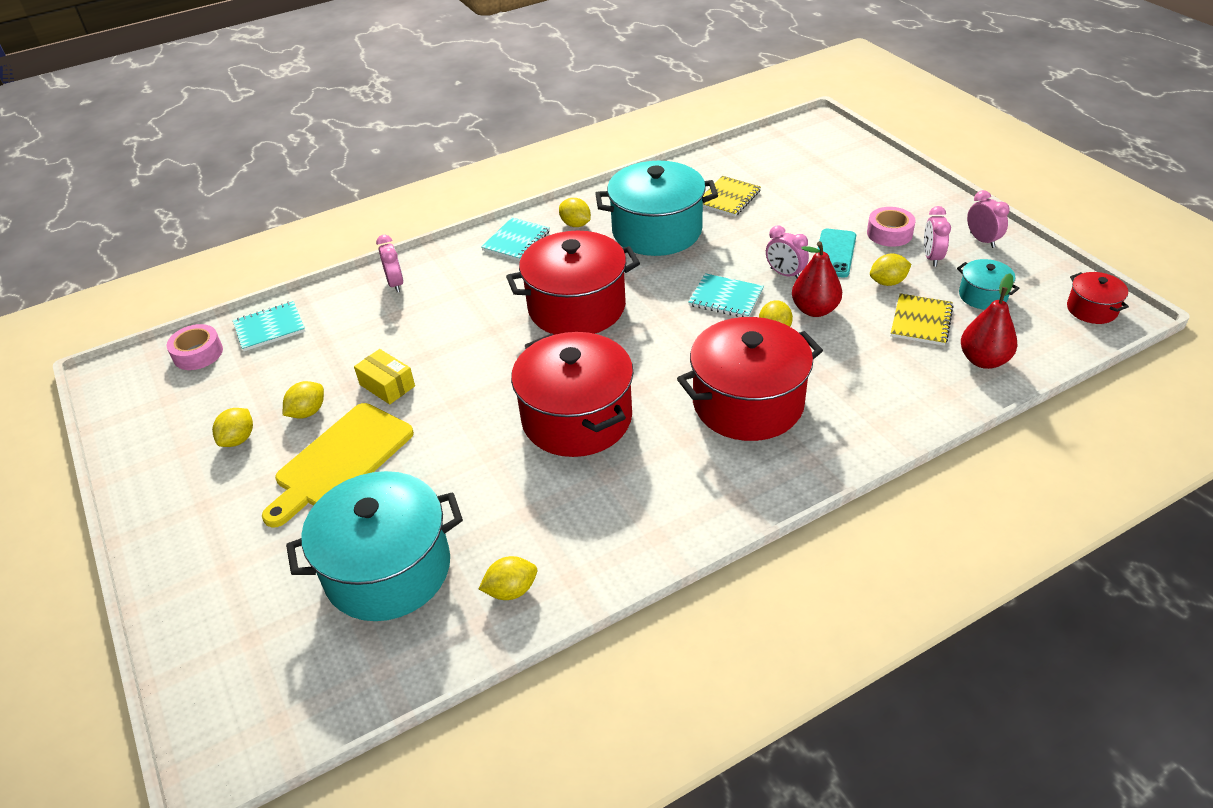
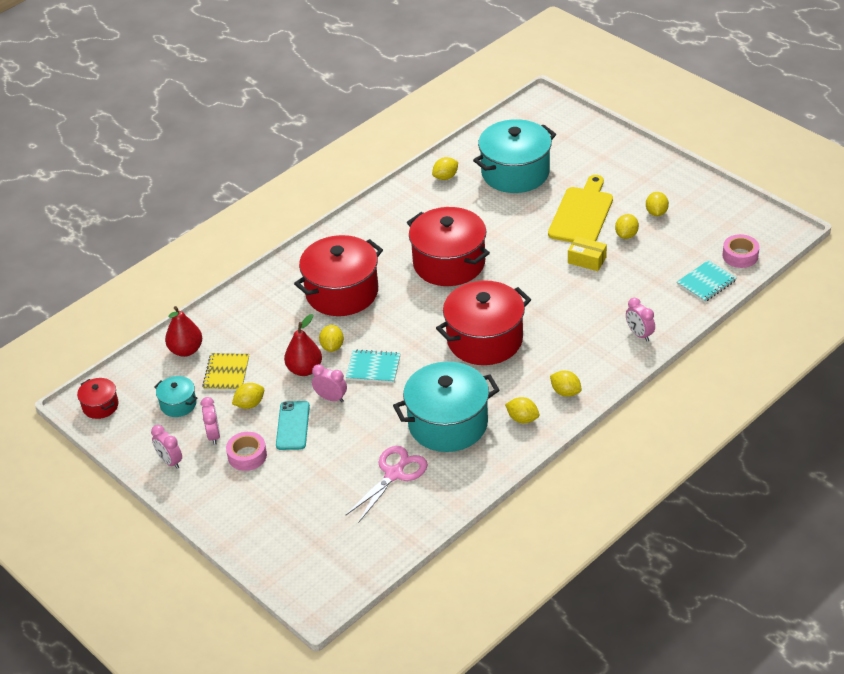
camera: 165 degrees right, 0 degrees up
turquoise notebook [481,217,550,261] -> yellow lemon [550,371,582,397]
yellow notebook [703,176,761,217] -> pink scissors [346,446,428,523]

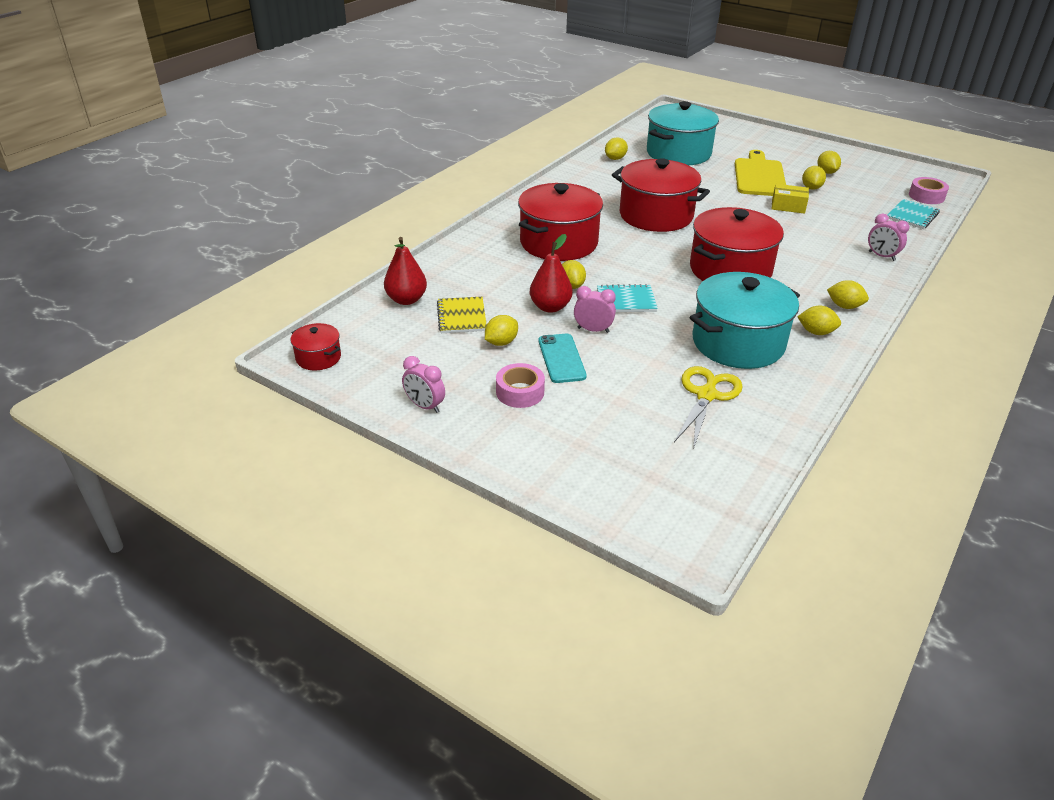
camera: 15 degrees left, 5 degrees down
turquoise pot [154,376,198,417] -> none
pink clock [201,397,220,445] -> none
pink scissors [346,446,428,523] -> yellow scissors [674,366,743,449]

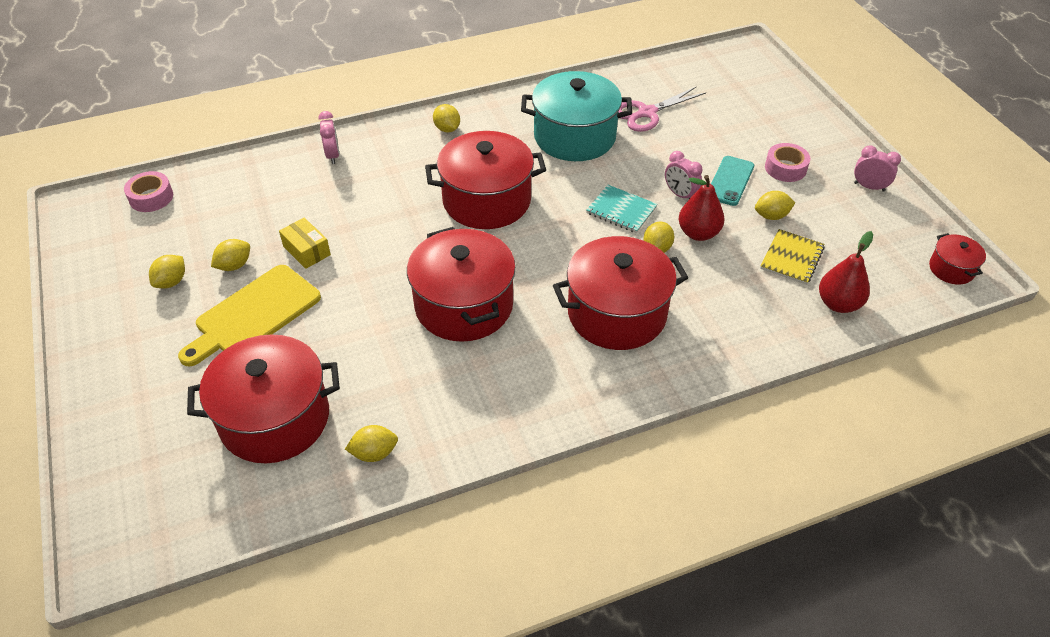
camera: 145 degrees left, 10 degrees up
pink clock [402,356,445,413] -> pink clock turned 45 degrees counterclockwise [854,146,901,192]
turquoise pot [647,101,719,165] -> red pot [187,334,340,463]
yellow scissors [674,366,743,449] -> pink scissors [619,86,706,132]
yellow lemon [797,306,841,335] -> none
turquoise notebook [888,199,940,229] -> none

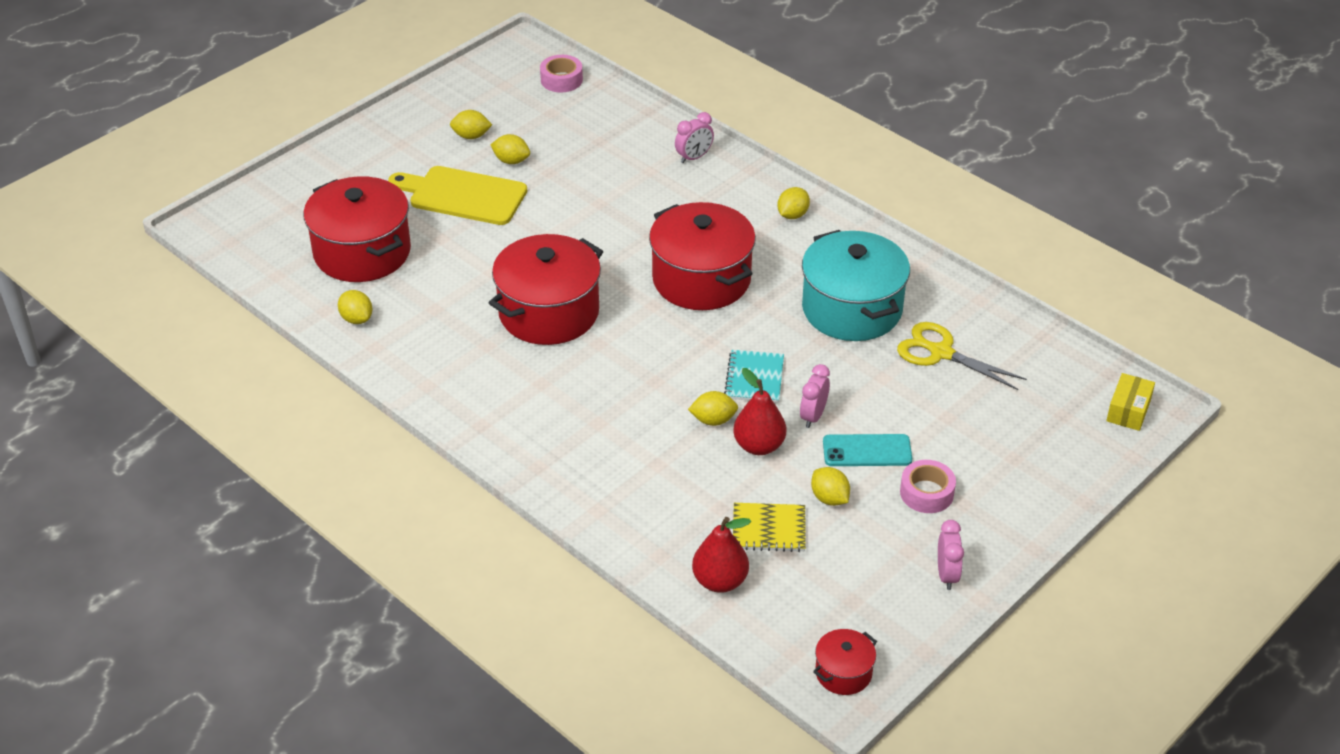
camera: 65 degrees right, 5 degrees down
yellow box [279,218,331,269] -> yellow box moved to [1106,373,1155,431]
red pot [553,236,688,350] -> none
pink scissors [619,86,706,132] -> yellow scissors [897,322,1027,390]

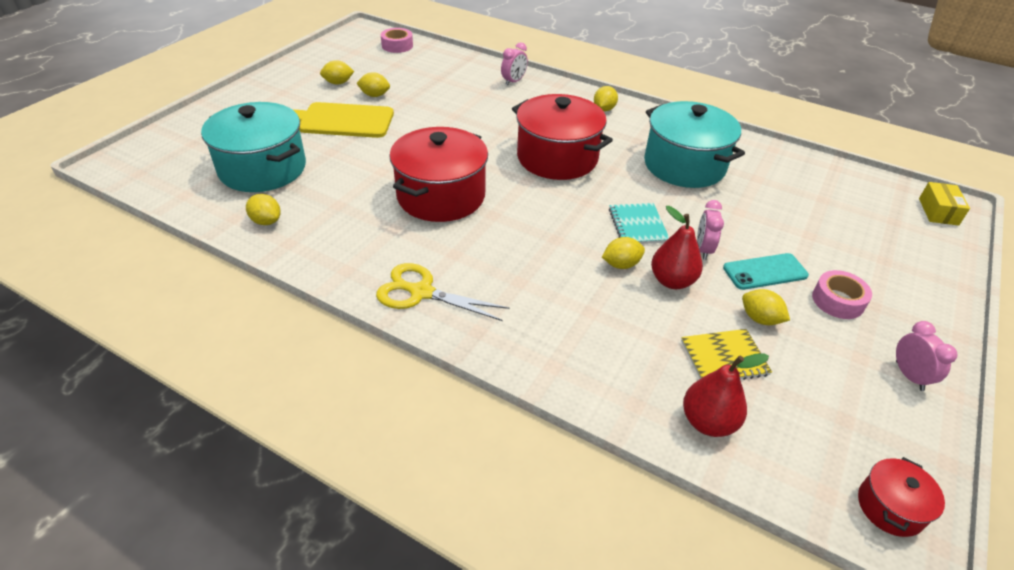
camera: 15 degrees left, 0 degrees up
red pot [303,176,411,282] -> turquoise pot [201,102,306,192]
yellow scissors [897,322,1027,390] -> yellow scissors moved to [376,263,509,321]

